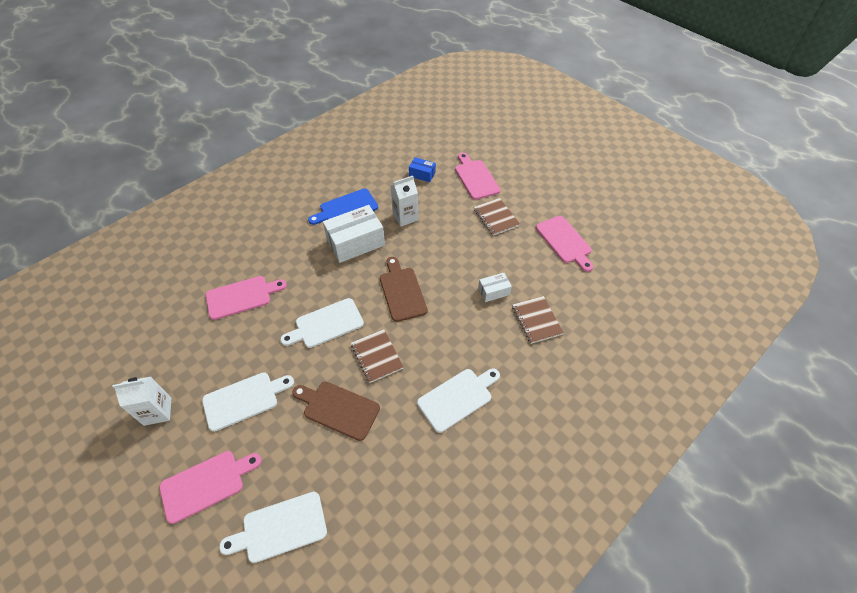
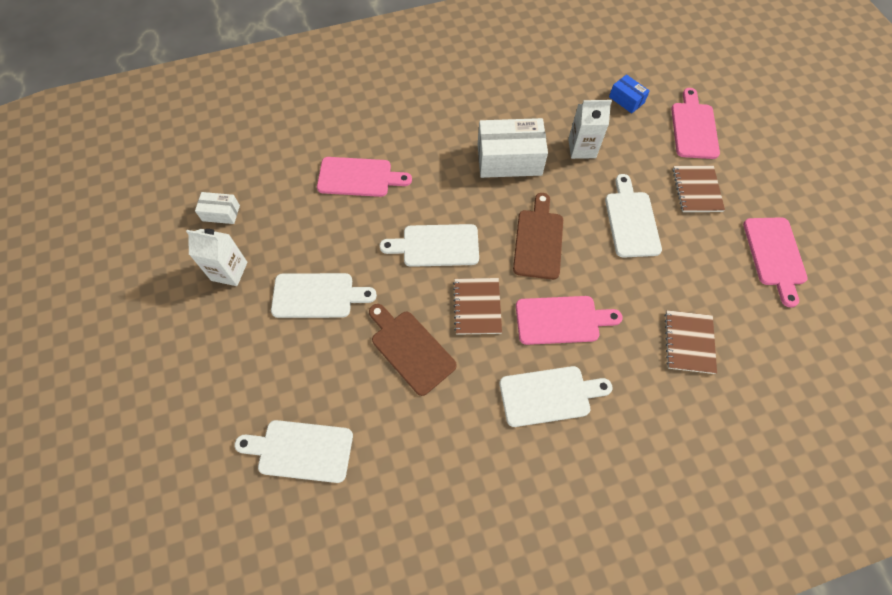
camera: 25 degrees right, 10 degrees up
pink cutting board [159,451,262,524] -> pink cutting board moved to [516,296,622,345]
blue cutting board [308,189,378,225] -> none
white box [478,273,512,302] -> white box moved to [195,192,240,224]
none -> white cutting board [605,174,662,258]

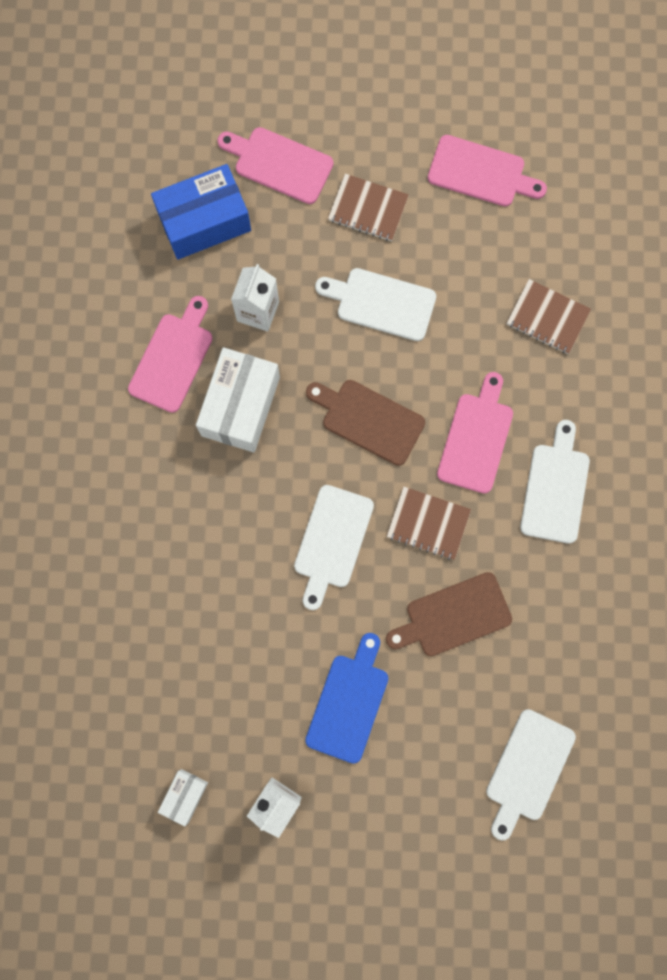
camera: 70 degrees left, 15 degrees up
white cutting board [271,273,377,318] -> blue cutting board [305,633,388,764]
pink cutting board [317,157,412,197] -> pink cutting board moved to [128,296,213,413]
blue box [609,74,650,113] -> blue box [151,164,251,260], size x1.97

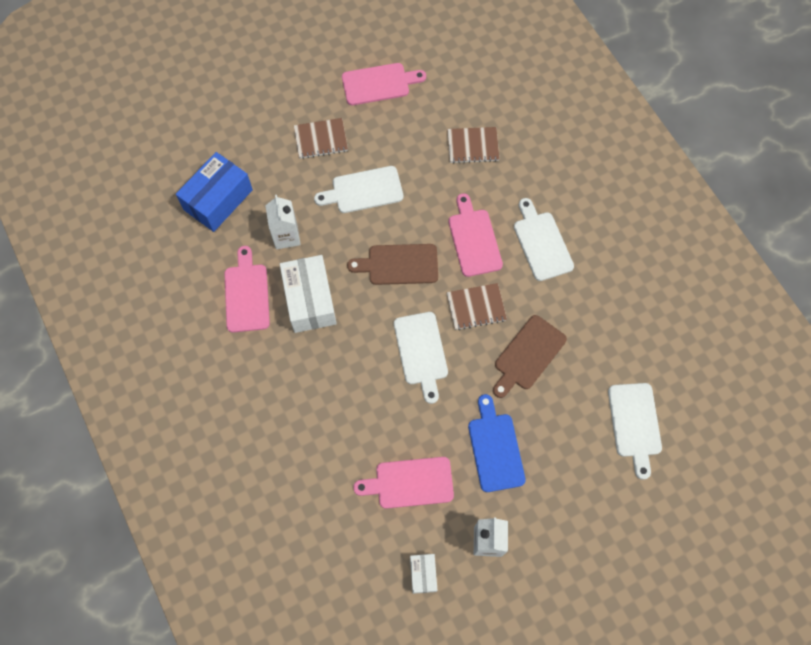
camera: 30 degrees left, 10 degrees down
pink cutting board [217,127,333,204] -> pink cutting board moved to [353,457,454,509]

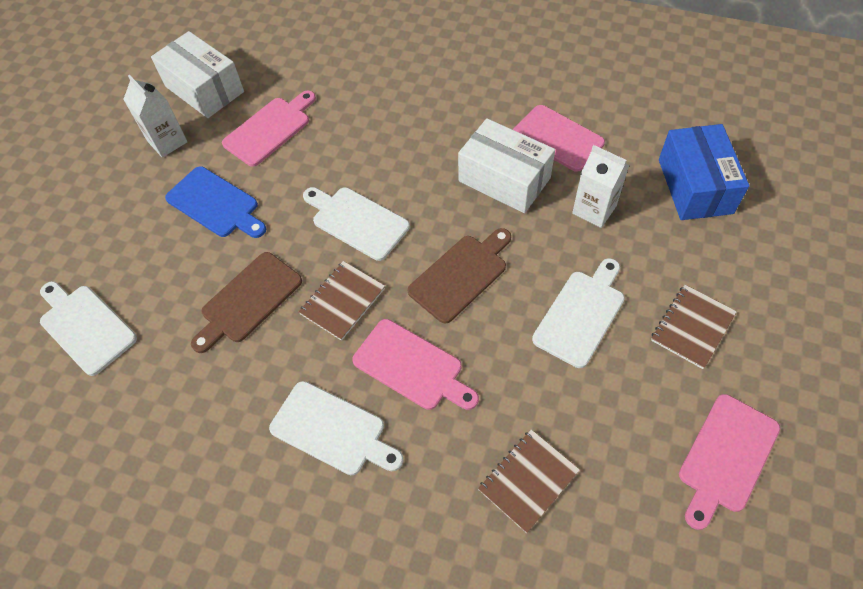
camera: 140 degrees right, 10 degrees down
white box [410,554,437,594] -> white box [151,31,244,118], size x1.97
brown cutting board [493,315,567,398] -> brown cutting board turned 135 degrees counterclockwise [191,252,302,353]

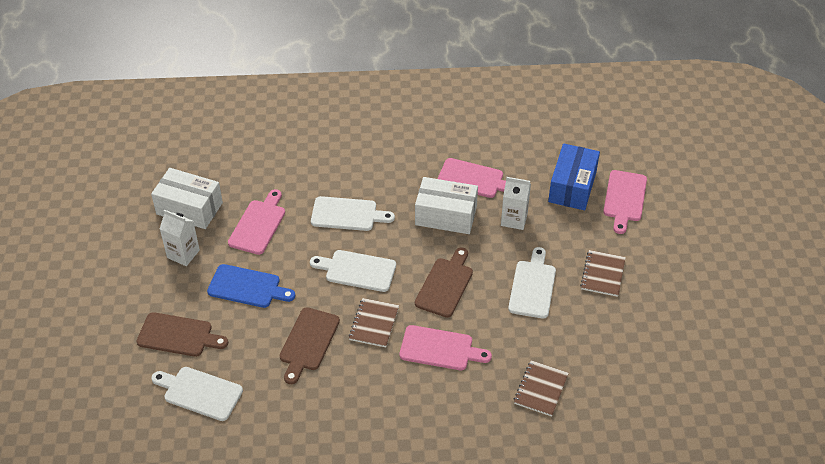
camera: 25 degrees left, 10 degrees down
white cutting board [269,381,403,475] -> white cutting board moved to [311,196,395,231]
blue box [659,124,749,220] -> blue box turned 45 degrees clockwise [548,144,600,210]
pink cutting board [679,394,780,530] -> pink cutting board moved to [603,170,647,234]
none -> brown cutting board [136,312,228,357]

